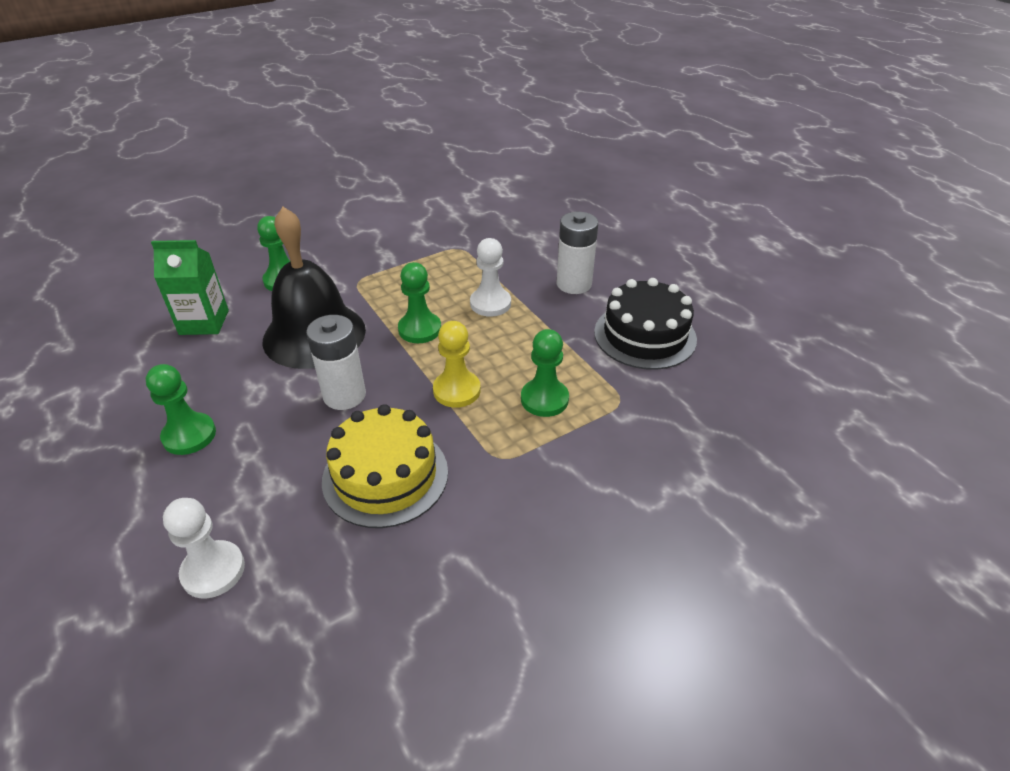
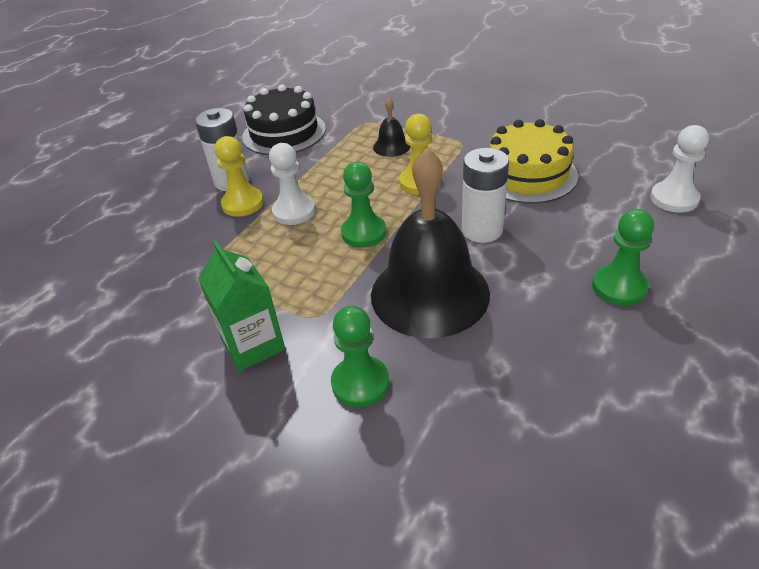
camera: 115 degrees left, 0 degrees up
green carton [151,240,229,335] -> green carton moved to [198,240,285,371]
green pawn [521,329,569,417] -> black bell [373,97,411,157]
none -> yellow pawn [215,136,264,217]

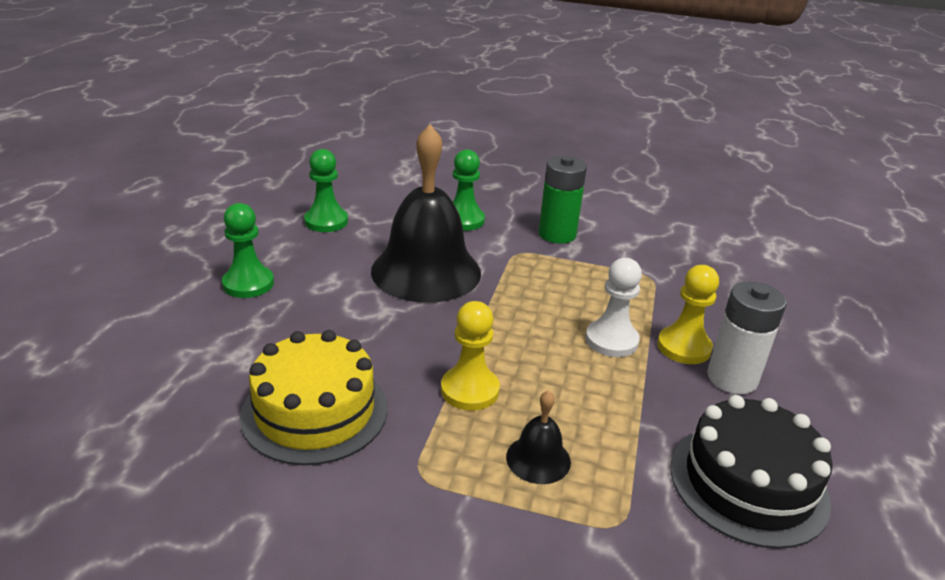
camera: 160 degrees right, 10 degrees down
green carton [198,240,285,371] -> green battery [539,156,587,244]
green pawn [341,162,386,248] -> green pawn moved to [304,149,348,232]
white battery [462,148,509,243] -> none
white pawn [650,125,709,213] -> none

